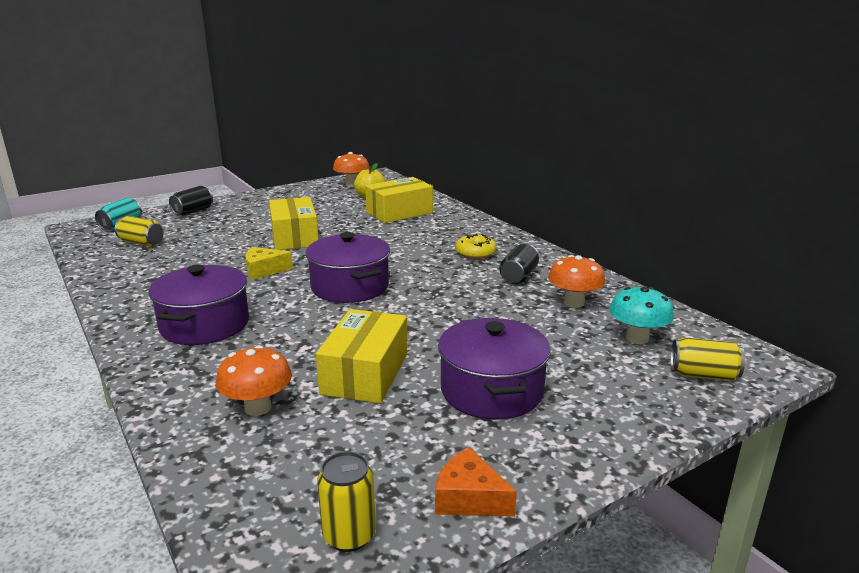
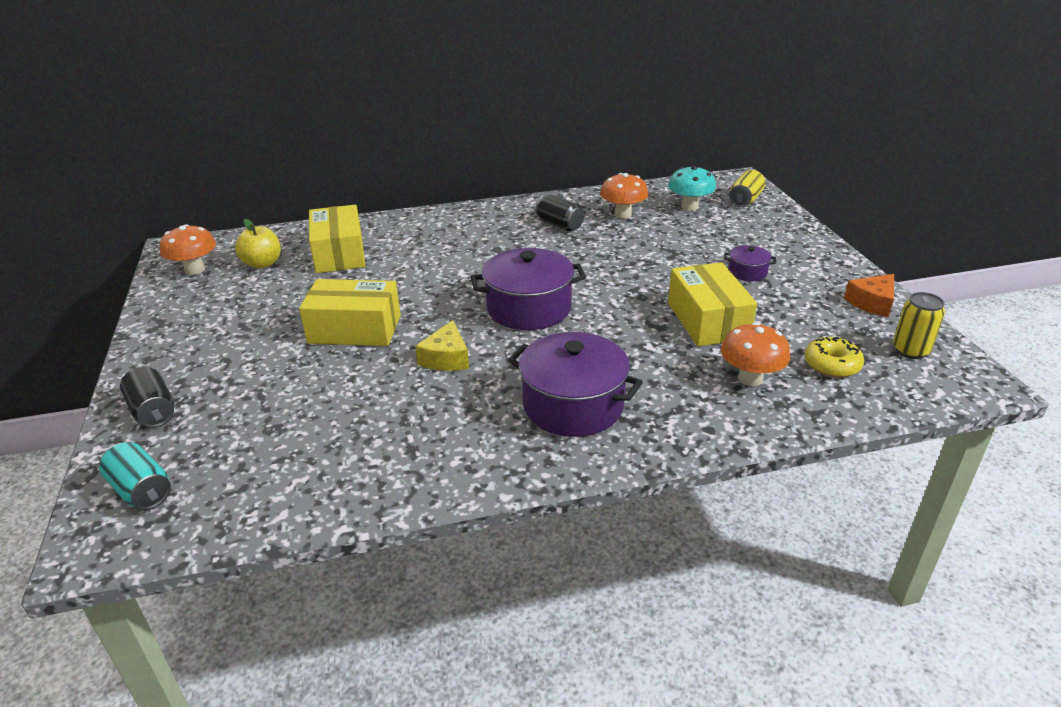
camera: 70 degrees left, 10 degrees up
yellow can [115,216,164,247] -> none
yellow box [316,309,407,404] -> yellow box turned 45 degrees clockwise [668,262,757,347]
purple pot [438,318,551,420] -> purple pot [724,245,776,282], size x0.48
yellow donut [456,234,497,259] -> yellow donut moved to [804,337,864,378]

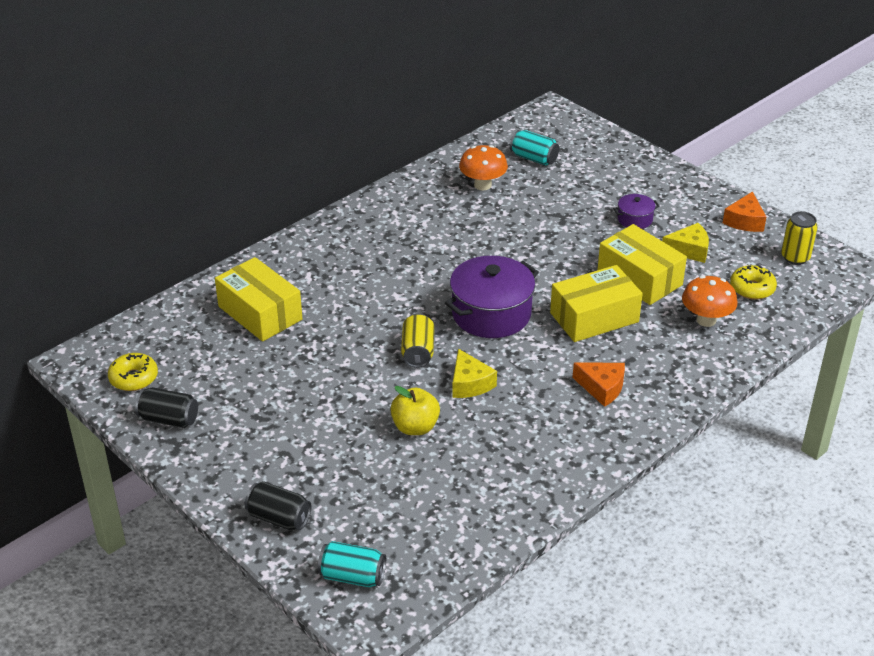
camera: 30 degrees left, 5 degrees up
orange mushroom [159,224,216,275] -> yellow donut [108,353,158,391]
yellow apple [235,219,281,269] -> yellow apple moved to [390,386,440,435]
yellow box [299,279,401,346] -> yellow box moved to [550,265,643,342]
purple pot [508,332,643,437] -> orange cheese [573,362,625,407]
black can [535,195,584,231] -> black can moved to [135,387,198,428]
turquoise mushroom [668,166,716,211] -> turquoise can [510,130,559,165]
yellow can [729,170,766,207] -> yellow can moved to [401,314,434,368]
none -> yellow cheese [662,223,709,263]

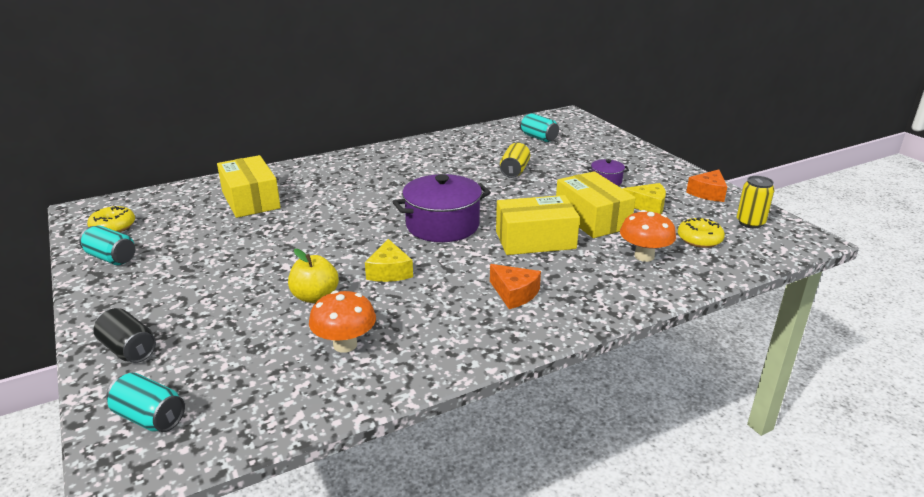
camera: 15 degrees right, 10 degrees down
black can [135,387,198,428] -> turquoise can [79,226,135,265]
yellow can [401,314,434,368] -> yellow can moved to [500,143,530,178]
orange mushroom [459,145,508,190] -> orange mushroom moved to [309,290,376,353]

